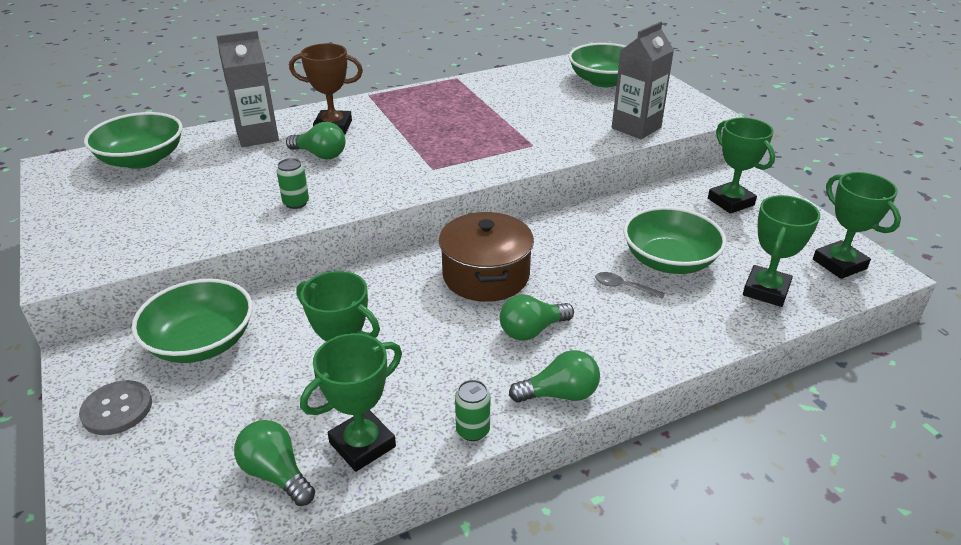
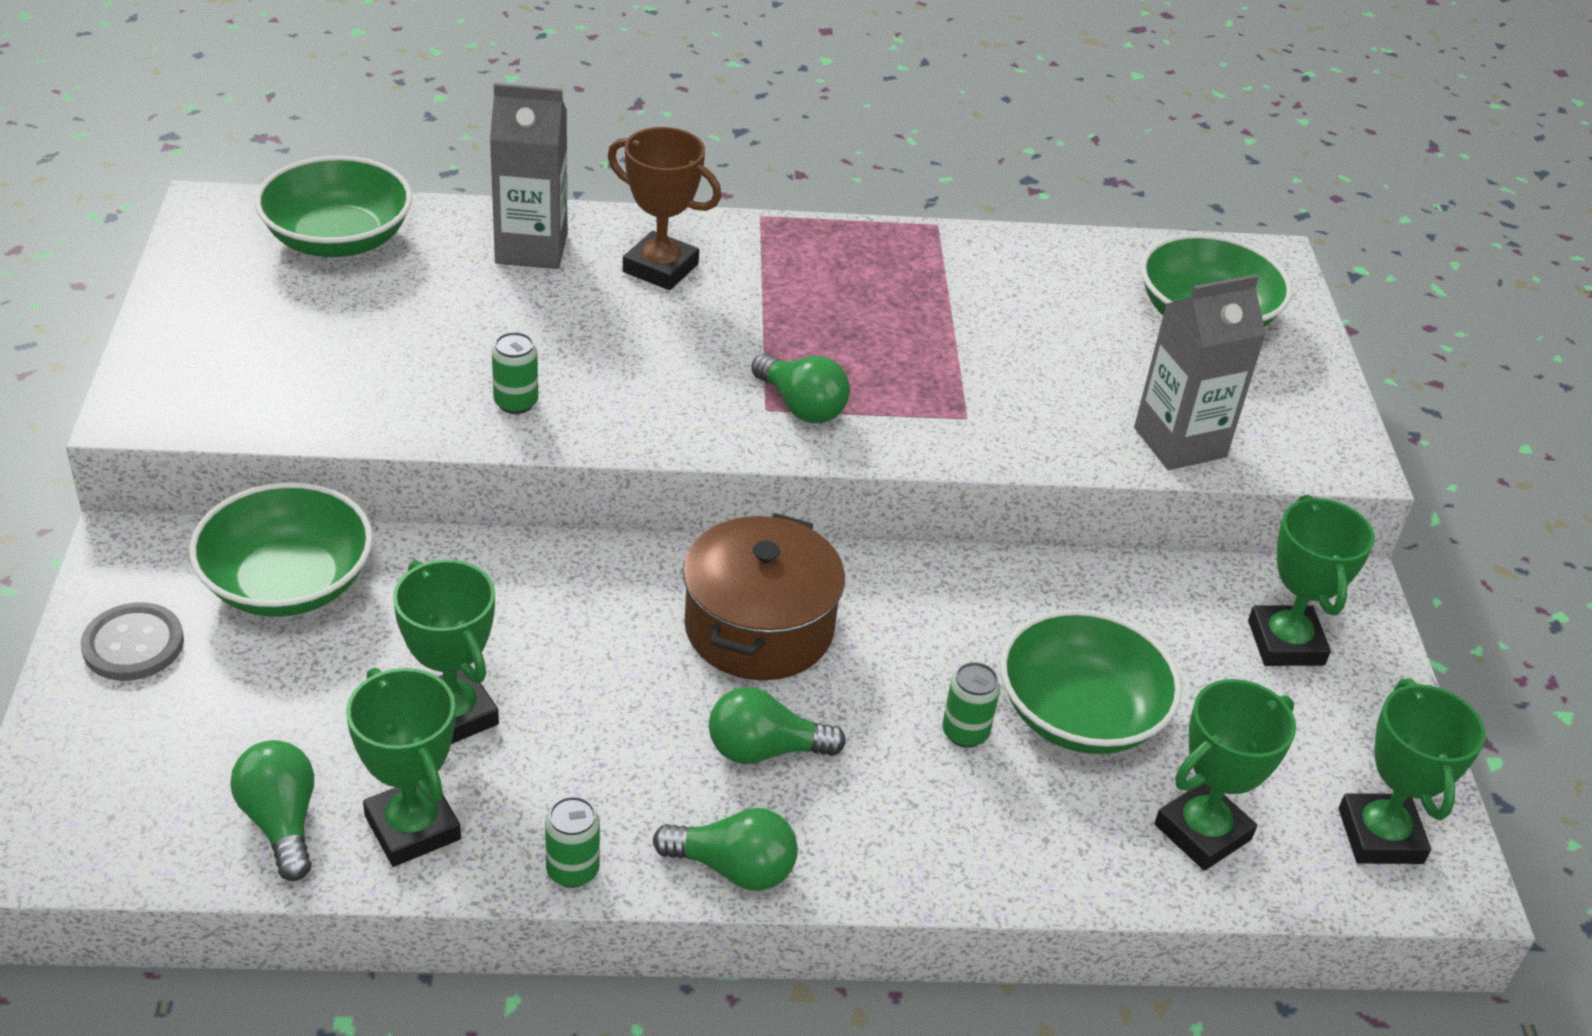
camera: 20 degrees right, 5 degrees up
green light bulb [286,122,346,160] -> green light bulb moved to [751,354,850,423]
green trophy [300,333,402,472] -> green trophy turned 75 degrees clockwise [346,668,461,867]
grey spoon [595,272,665,299] -> green can [942,662,1000,748]

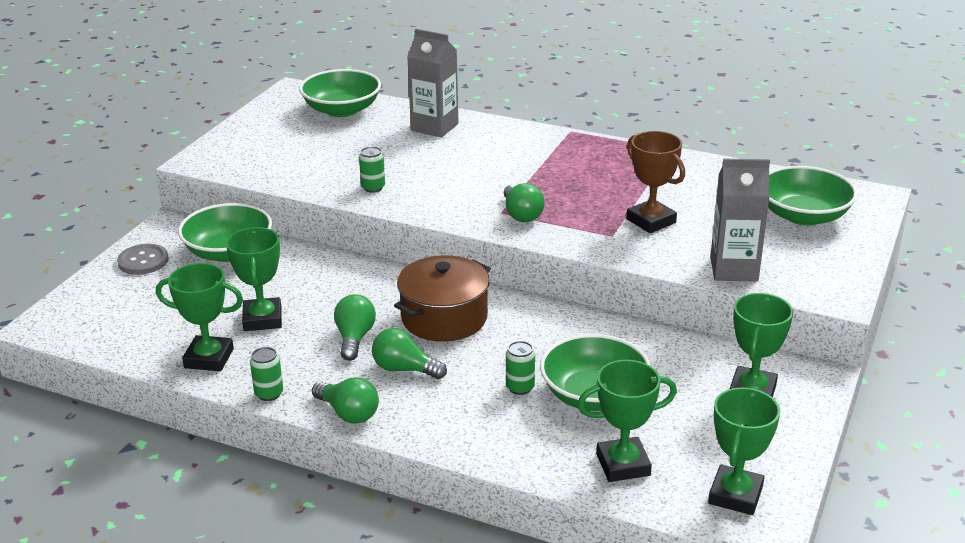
camera: 30 degrees right, 10 degrees down
green light bulb [230,740,314,881] -> green light bulb moved to [334,294,376,361]
green trophy [346,668,461,867] -> green trophy turned 75 degrees counterclockwise [156,263,243,371]
brown trophy [608,127,721,290] -> brown trophy moved to [626,131,685,233]

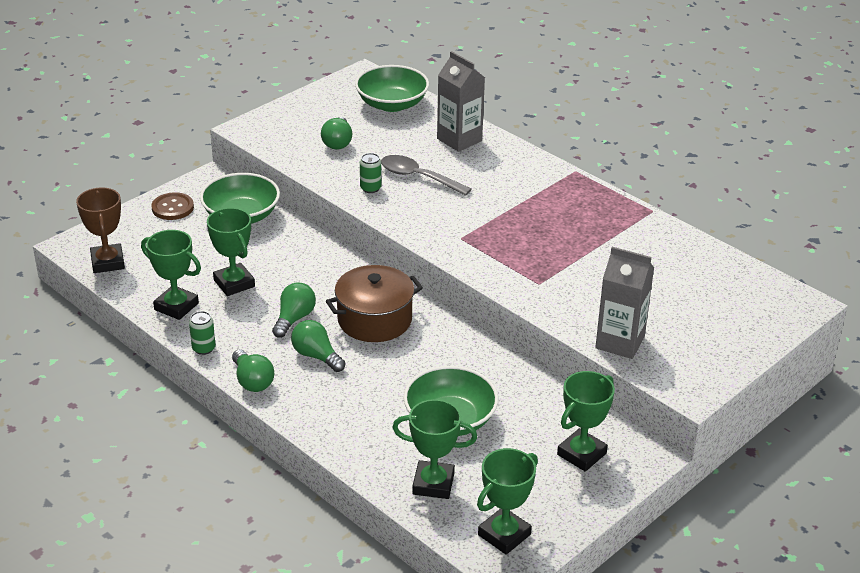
camera: 20 degrees right, 5 degrees up
grey button [117,244,169,275] -> brown button [151,192,194,220]
green trophy [226,227,282,331] -> green trophy turned 45 degrees counterclockwise [207,208,255,296]
green light bulb [504,183,545,222] -> green light bulb moved to [321,117,352,150]
green can [506,341,535,395] -> none
brown trophy [626,131,685,233] -> brown trophy moved to [76,187,125,273]
green bowl [768,166,858,226] -> none
none -> grey spoon [381,155,472,196]

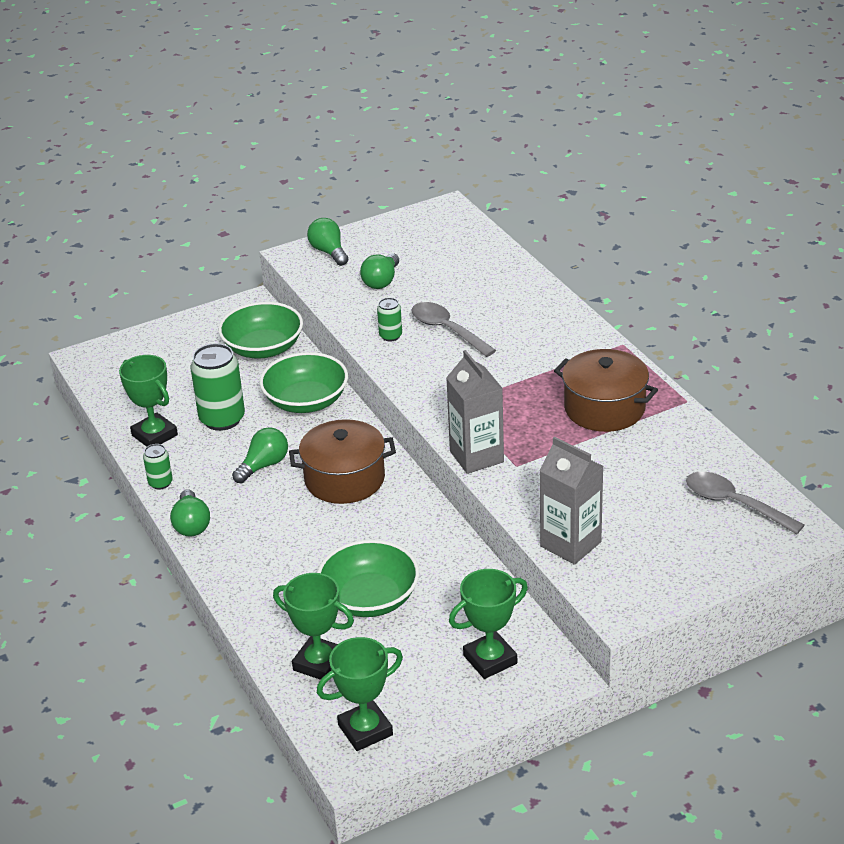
camera: 20 degrees right, 0 degrees up
brown trophy [76,187,125,273] -> none
brown button [151,192,194,220] -> none
green trophy [207,208,255,296] -> green can [191,343,245,431]
green light bulb [291,320,345,372] -> green light bulb moved to [307,218,349,266]
green bowl [355,65,429,112] -> green bowl moved to [259,352,348,413]
grey carton [437,51,485,152] -> grey carton moved to [446,350,504,474]
none -> brown pot [554,349,658,432]
none -> grey spoon [686,472,804,534]

